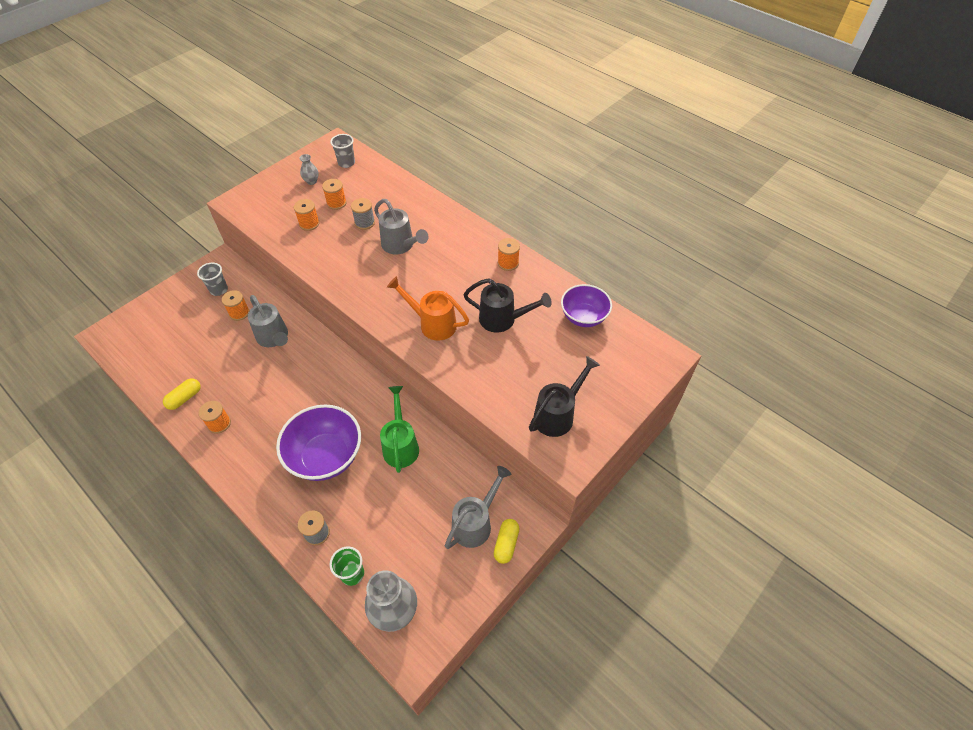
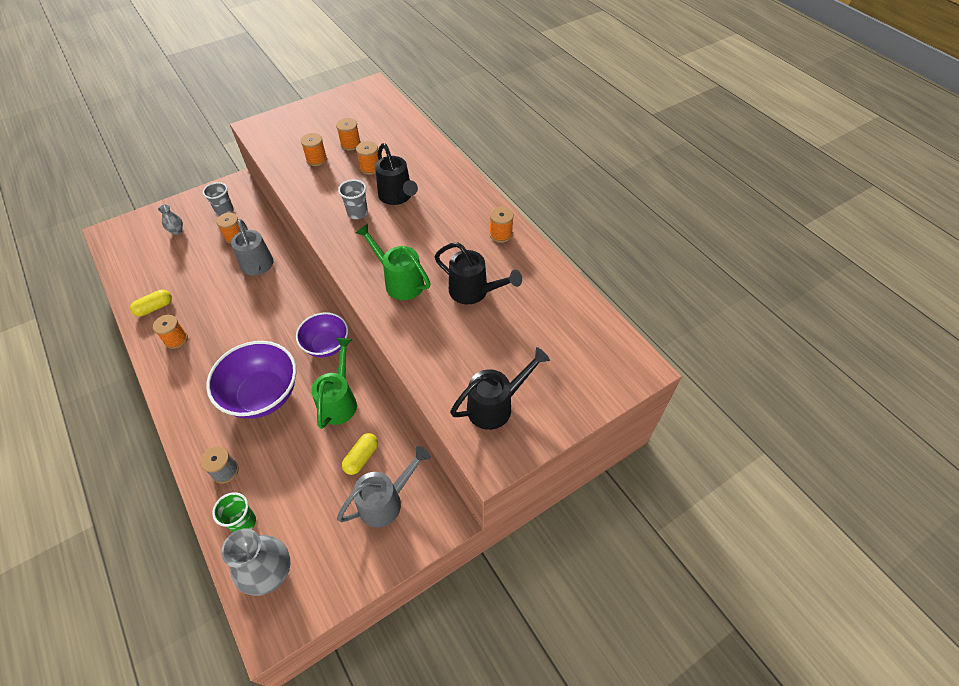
camera: 15 degrees right, 0 degrees up
grey vase [299,154,319,185] -> grey vase moved to [158,204,183,235]
grey cup [330,134,355,168] -> grey cup moved to [338,180,368,219]
grey spool [351,198,375,230] -> orange spool [356,141,379,175]
grey watering can [374,199,429,254] -> black watering can [375,143,418,205]
orange watering can [387,276,469,341] -> green watering can [356,223,431,300]
yellow capsule [494,519,519,564] -> yellow capsule moved to [342,433,378,475]
purple bowl [561,284,612,327] -> purple bowl moved to [296,312,348,357]

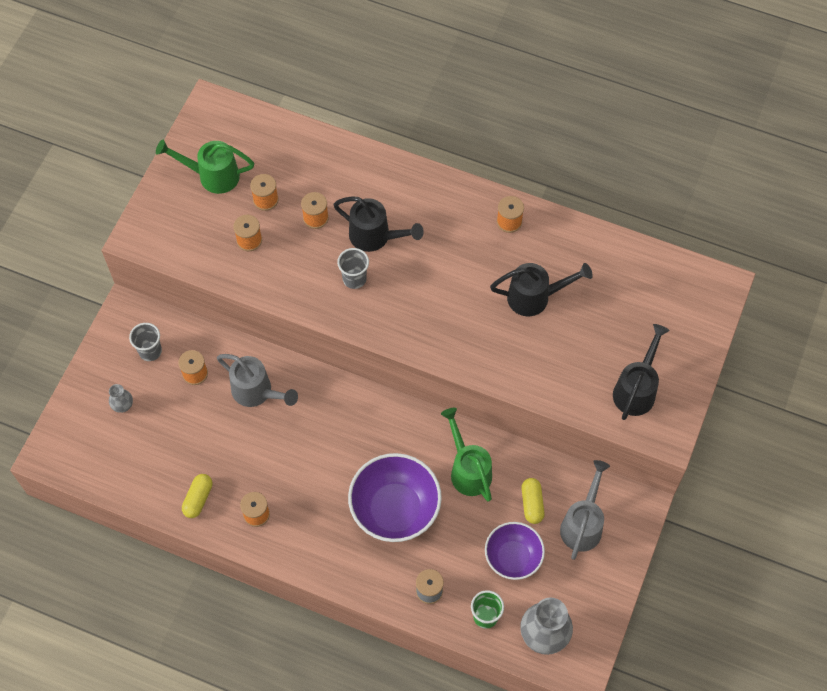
camera: 35 degrees left, 10 degrees up
purple bowl [296,312,348,357] -> purple bowl moved to [485,522,545,580]
green watering can [356,223,431,300] -> green watering can moved to [156,139,254,194]

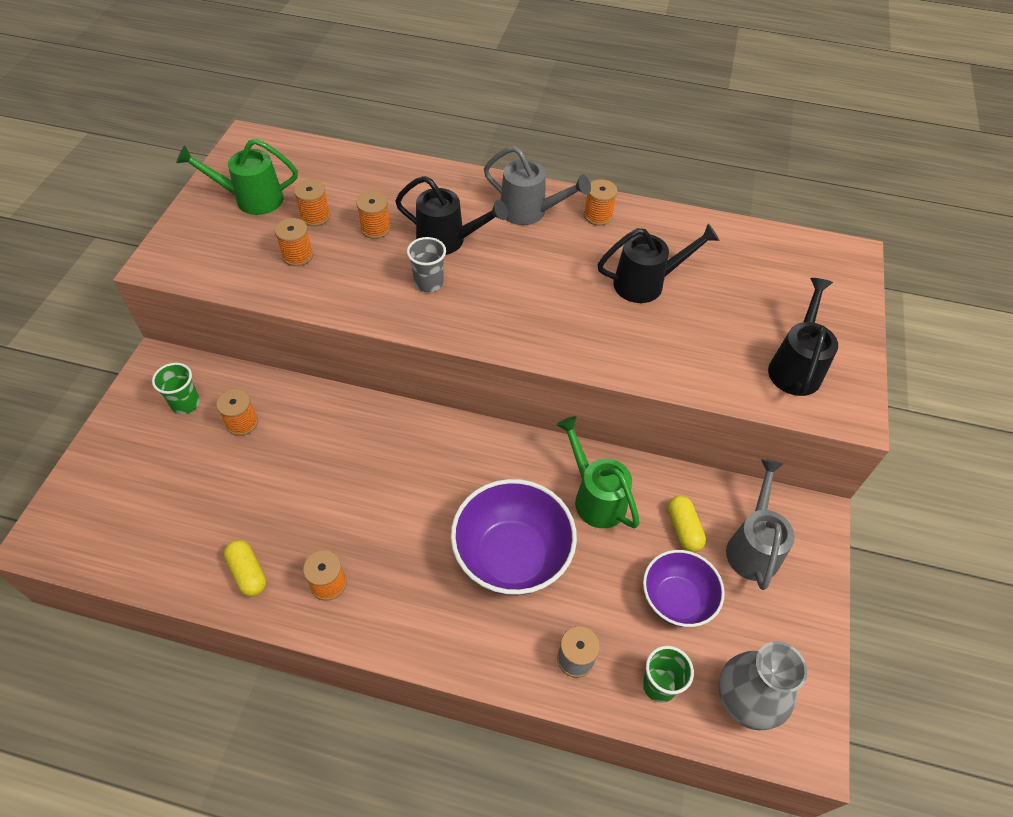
camera: 10 degrees left, 10 degrees down
grey vase [109,384,133,413] -> none
grey cup [129,323,162,361] -> green cup [152,363,200,414]
yellow capsule [182,474,213,518] -> yellow capsule turned 45 degrees counterclockwise [224,540,267,597]
grey watering can [217,354,298,407] -> grey watering can moved to [484,146,591,225]

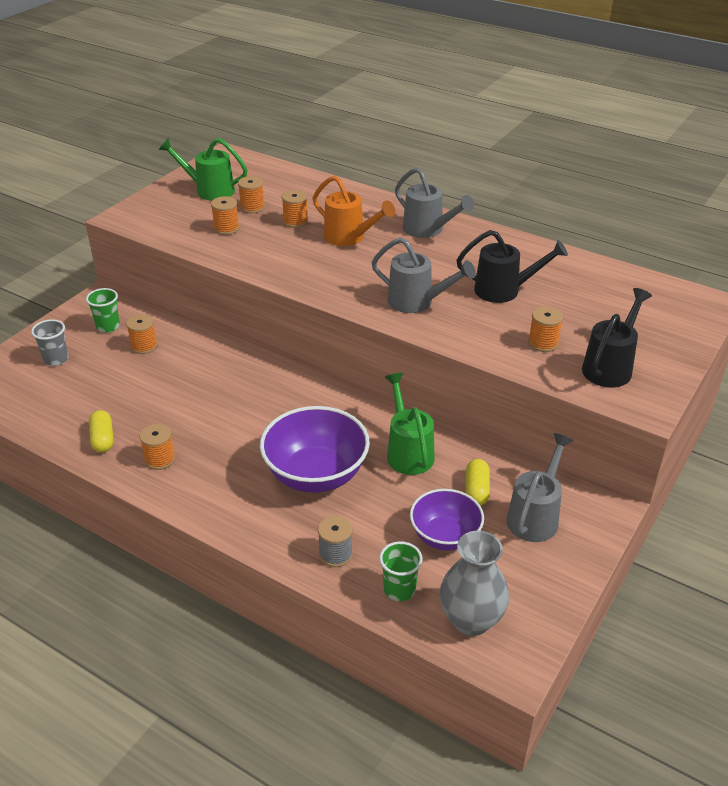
camera: 20 degrees right, 15 degrees down
black watering can [395,176,508,255] -> orange watering can [313,175,395,246]
grey cup [407,237,446,292] -> grey cup moved to [31,319,68,366]
orange spool [584,179,618,226] -> orange spool moved to [528,306,563,352]
none -> grey watering can [371,237,476,313]

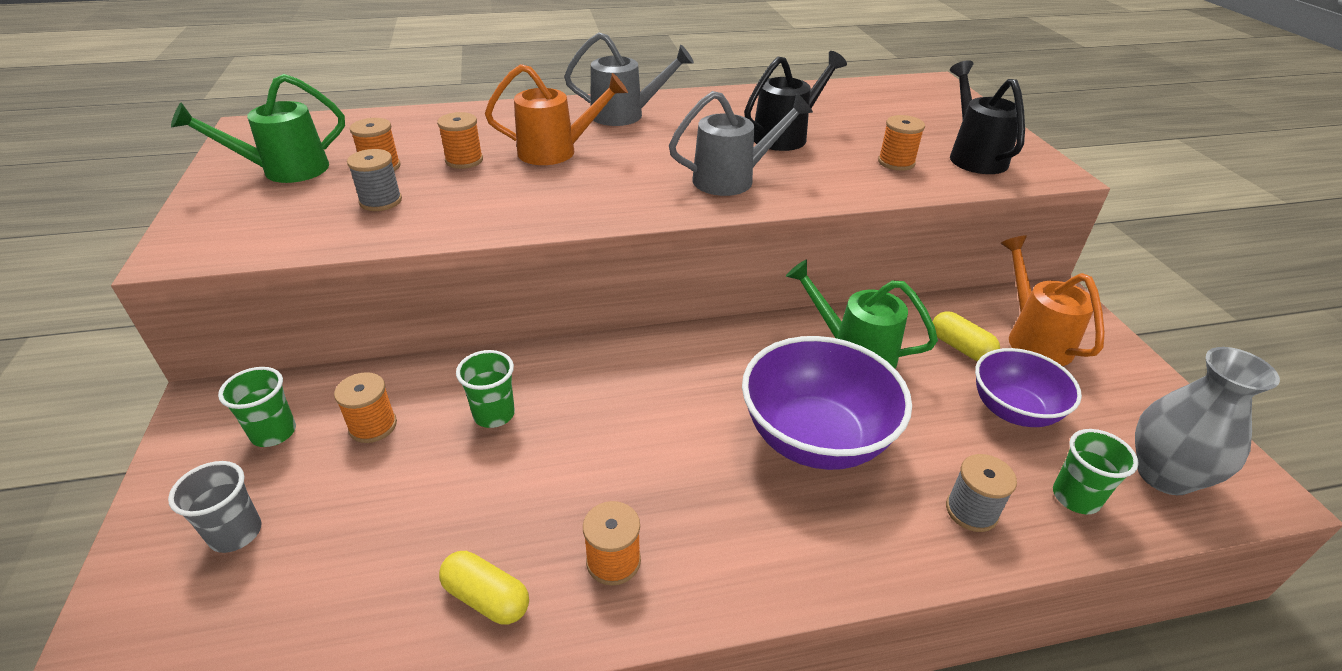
camera: 45 degrees left, 0 degrees up
orange spool [211,196,239,235] -> grey spool [347,149,402,211]
grey watering can [507,433,573,542] -> orange watering can [1000,235,1105,366]
none -> green cup [456,350,515,428]

